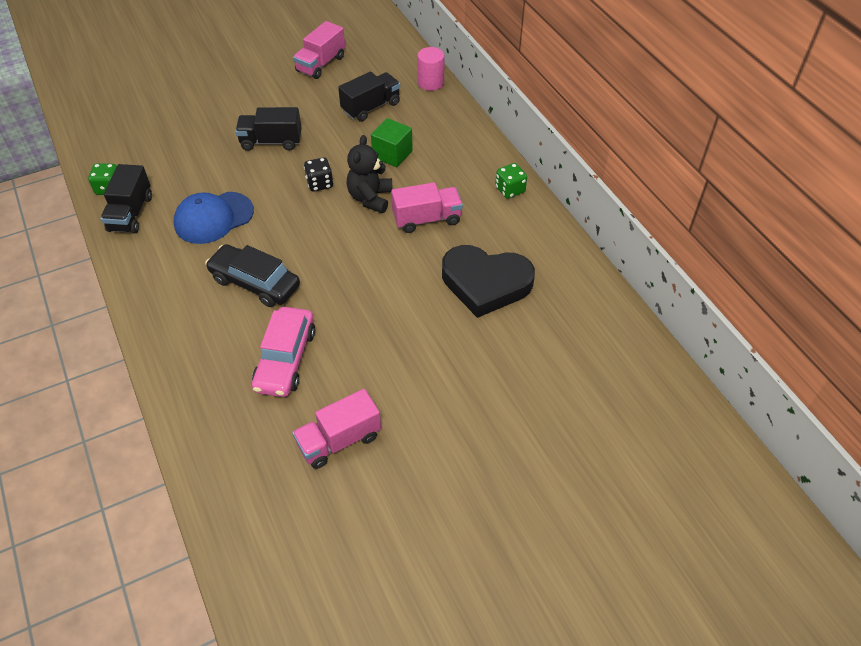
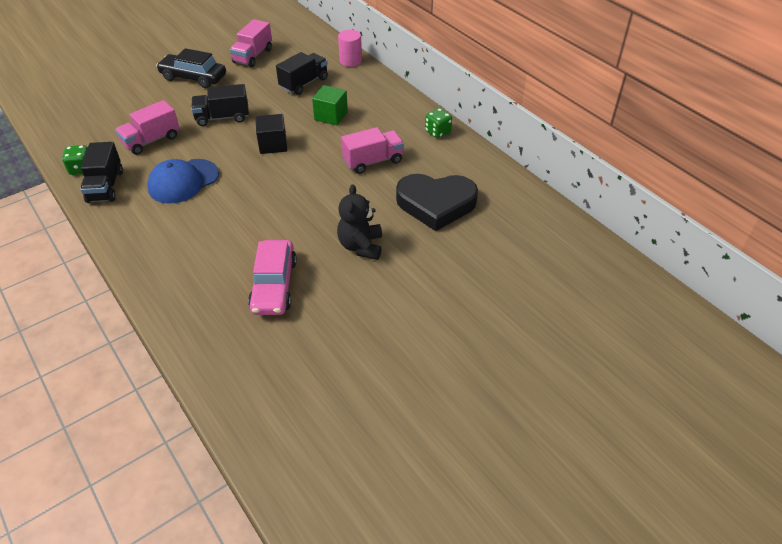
camera: 10 degrees left, 5 degrees down
black car [205,244,300,307] -> black car moved to [156,48,226,88]
pink truck [292,389,381,469] -> pink truck moved to [115,100,179,155]
black dice [304,157,333,192] -> black cube [256,114,287,154]
black teddy bear [346,135,393,213] -> black teddy bear moved to [337,184,382,260]

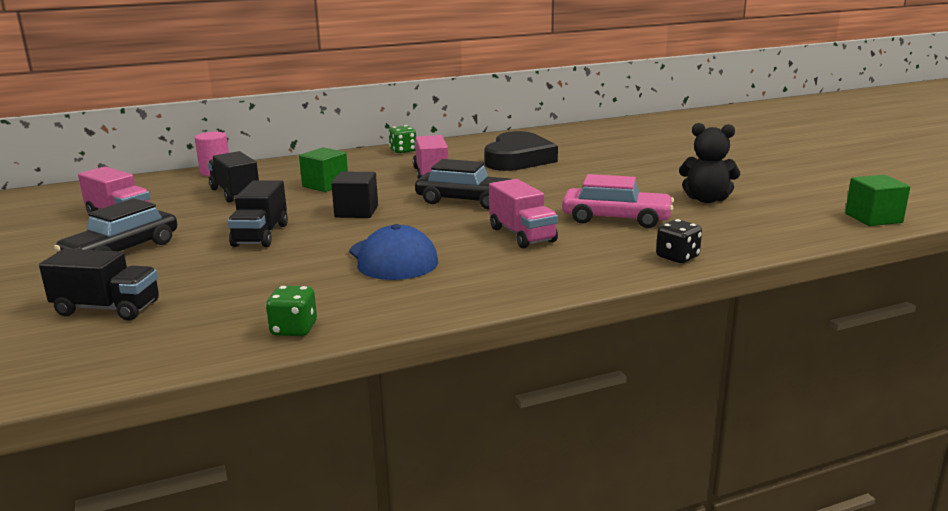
camera: 75 degrees left, 25 degrees down
black truck [80,142,123,203] -> black truck moved to [39,249,159,321]
pink truck [115,100,179,155] -> pink truck moved to [489,179,558,249]
black teddy bear [337,184,382,260] -> black teddy bear moved to [679,123,740,203]
none -> black car [415,159,511,210]
none -> black dice [656,219,702,263]
none -> green cube [845,175,910,226]

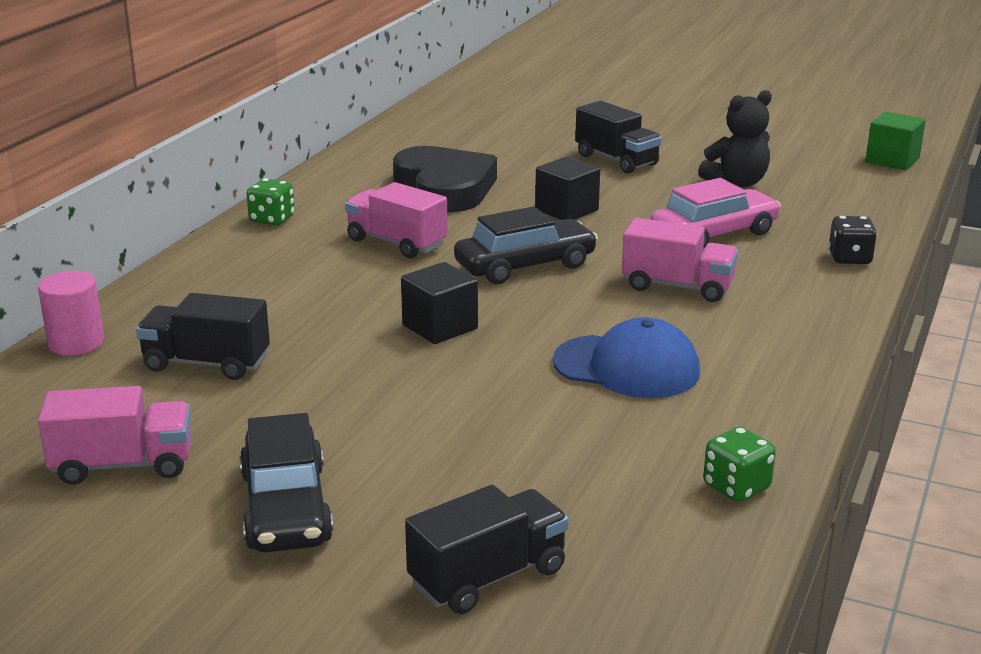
camera: 45 degrees left, 5 degrees up
black truck [228,180,288,247] -> black truck moved to [575,101,662,173]
green cube [299,147,348,192] -> none
none -> black cube [535,156,600,220]

